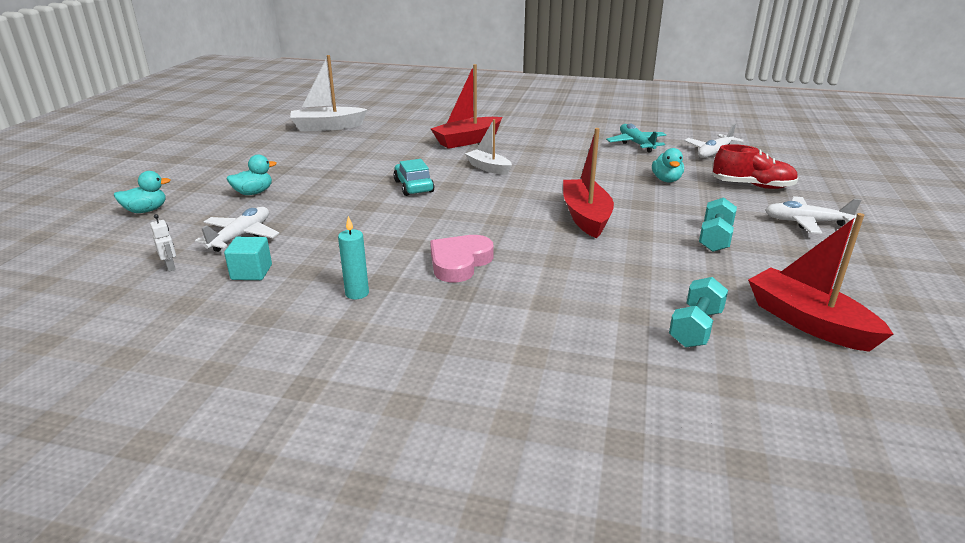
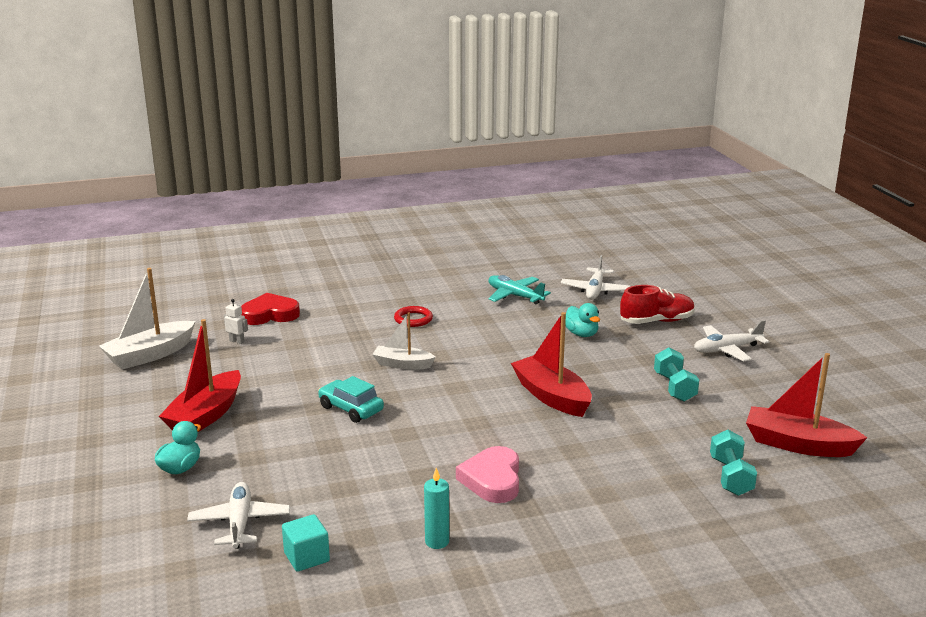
camera: 30 degrees left, 5 degrees down
turquoise duck [114,171,170,213] -> none
white robot [150,214,176,272] -> white robot moved to [224,299,248,344]
red boat [431,64,502,149] -> red boat moved to [159,319,241,432]
none -> red heart [241,293,300,325]
none -> red ring [394,306,433,327]

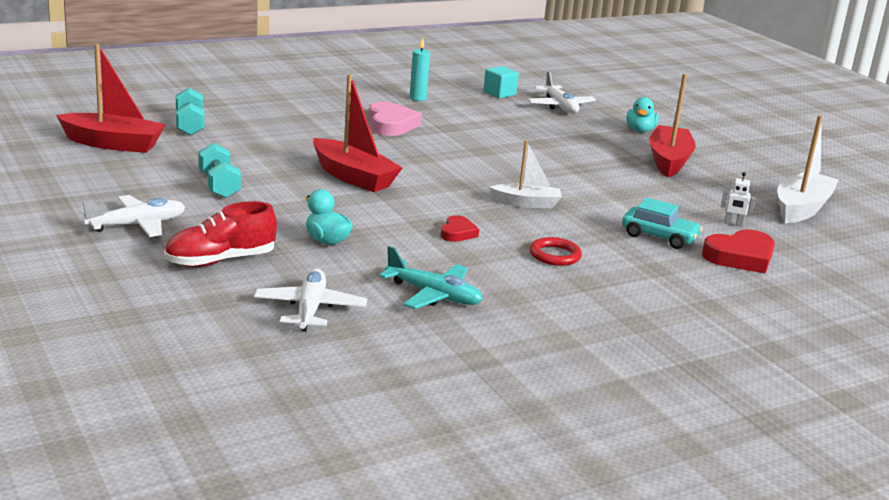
camera: 165 degrees right, 0 degrees up
turquoise car [318,376,384,423] -> turquoise car moved to [622,197,702,249]
none -> red heart [440,215,479,242]

